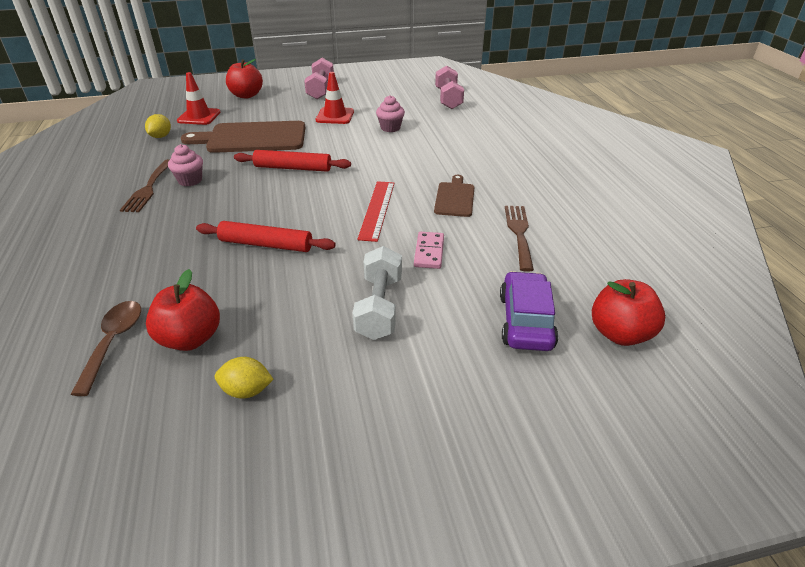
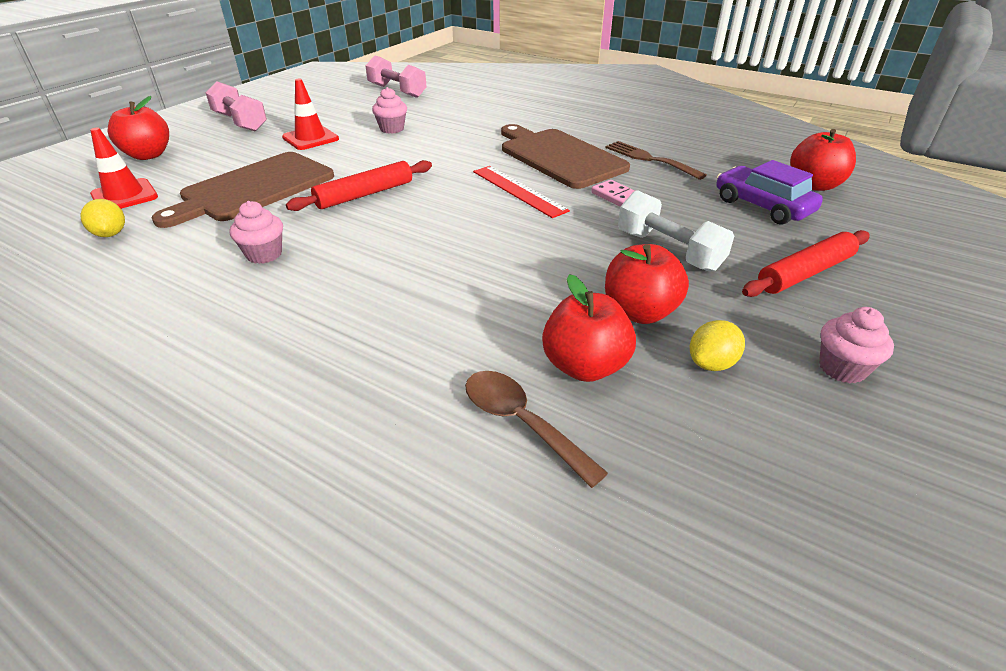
camera: 45 degrees left, 0 degrees up
brown fork [120,159,170,212] -> none
red rolling pin [196,221,336,252] -> red rolling pin moved to [742,230,870,297]
brown cutting board [434,175,475,217] -> brown cutting board [501,124,630,189], size x1.88
none -> red apple [605,244,689,324]
none -> pink cupcake [819,307,894,383]

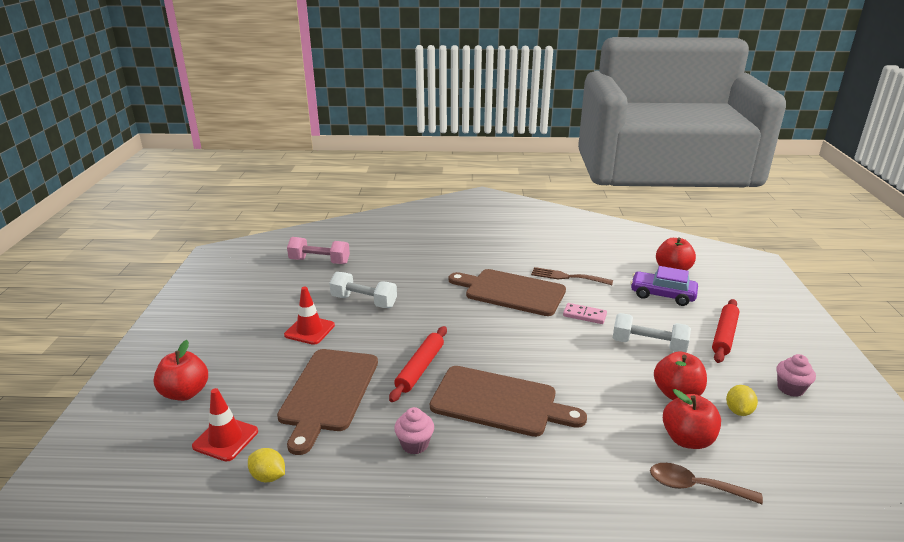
camera: 30 degrees left, 10 degrees down
pink dumbbell [206,81,267,132] -> none
pink cupcake [372,87,407,134] -> white dumbbell [329,272,397,308]
red ruler [473,166,570,218] -> none
none -> brown cutting board [430,366,587,437]

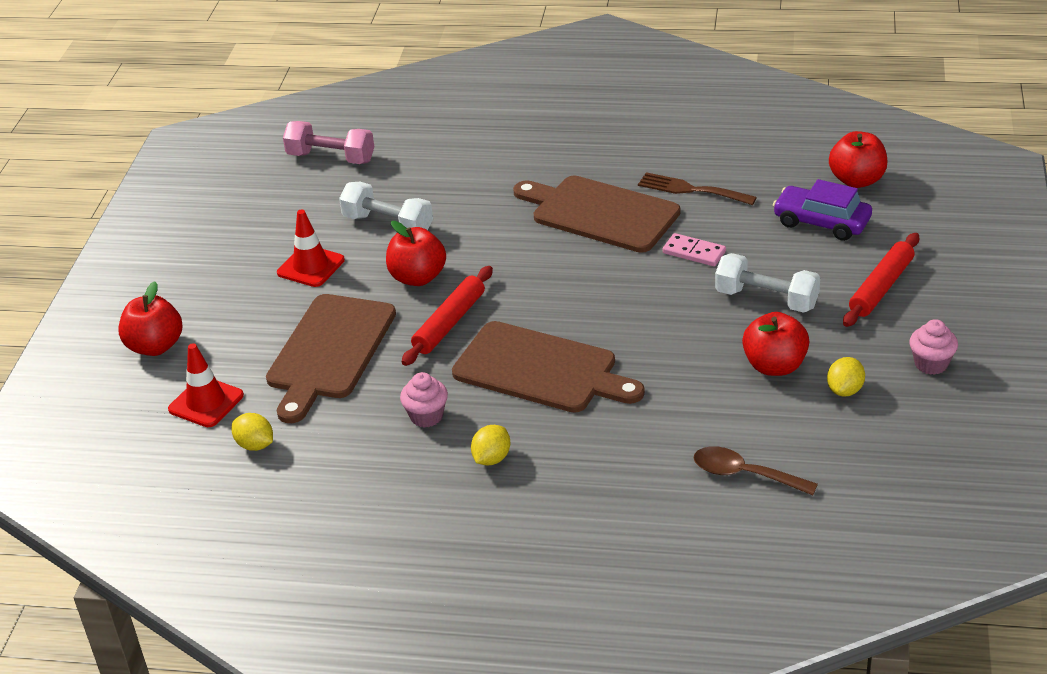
camera: 10 degrees right, 10 degrees up
red apple [663,389,721,449] -> red apple moved to [386,221,446,286]
none -> yellow lemon [471,425,510,465]

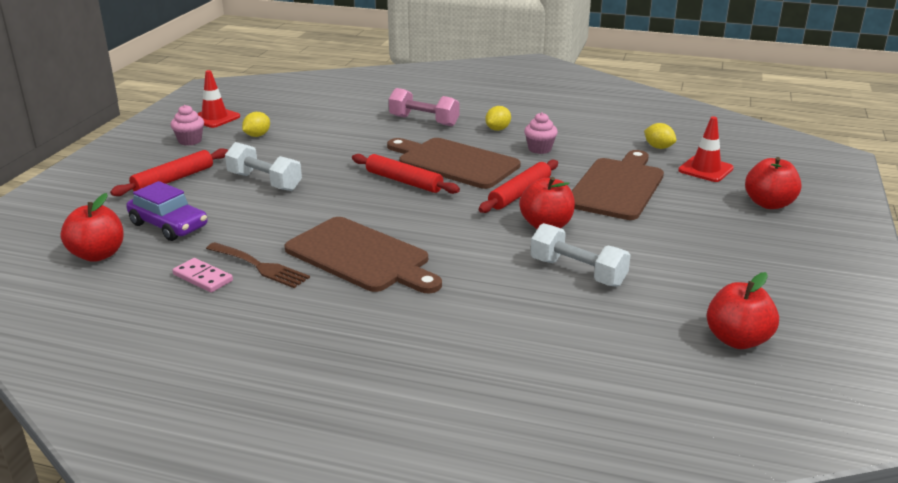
camera: 175 degrees left, 10 degrees down
red traffic cone [277,210,345,287] -> red traffic cone moved to [197,70,240,128]
pink dumbbell [283,121,374,164] -> pink dumbbell moved to [389,88,460,126]
pink domino [663,233,726,266] -> pink domino moved to [172,258,233,293]
brown spoon [694,446,818,495] -> none
red apple [742,312,809,376] -> red apple moved to [707,272,779,349]
none -> red rolling pin [352,154,460,194]

